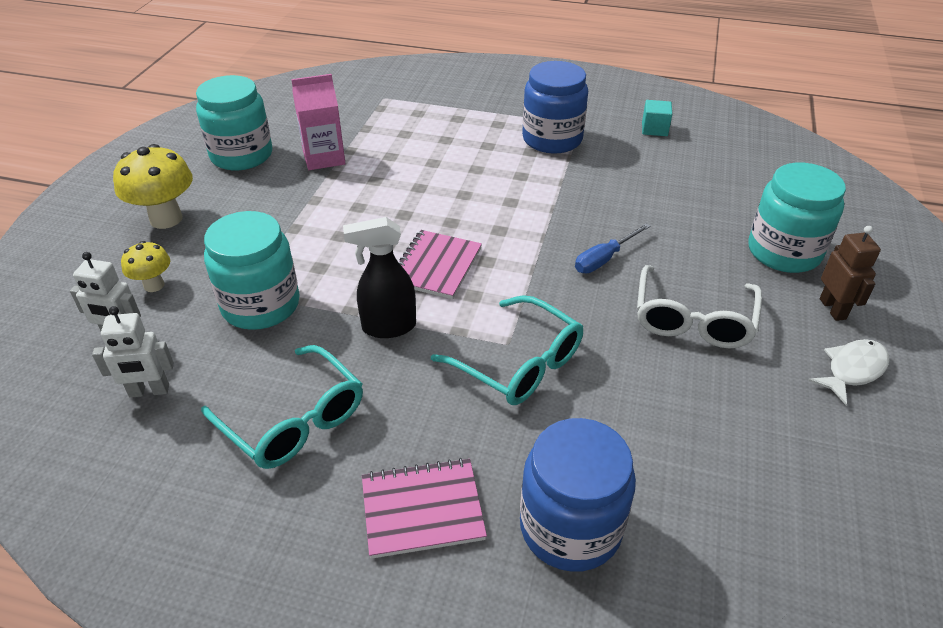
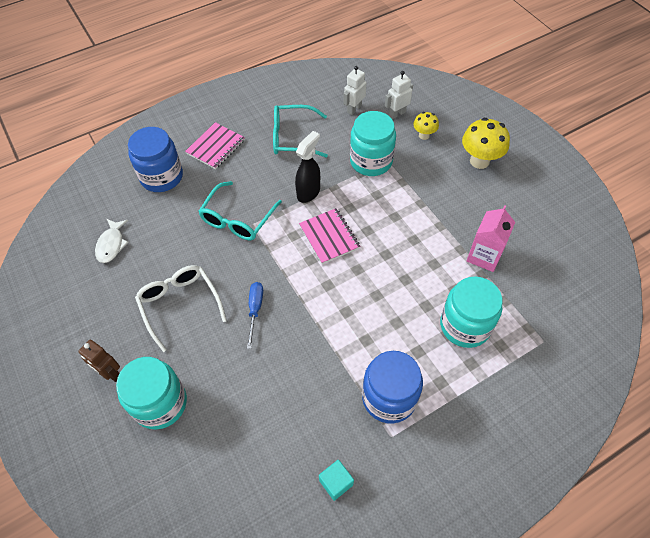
camera: 135 degrees right, 15 degrees up
turquoise jar [196,75,272,170] -> turquoise jar moved to [440,277,502,348]
turquoise glasses [431,295,583,405] -> turquoise glasses turned 60 degrees counterclockwise [198,181,282,240]
white fish [808,339,890,405] -> white fish moved to [95,219,129,263]

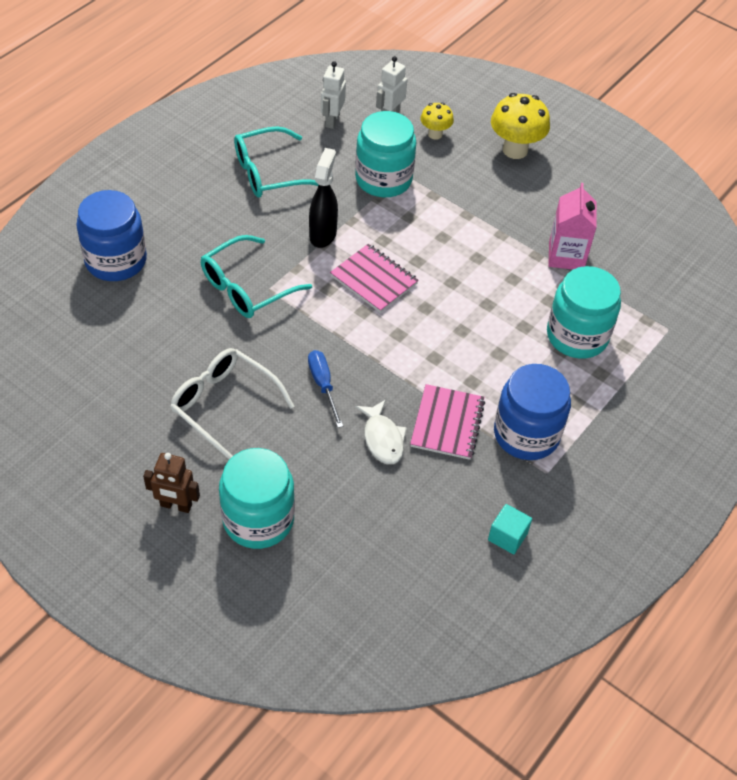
camera: 25 degrees left, 5 degrees down
white fish [95,219,129,263] -> white fish moved to [355,400,407,464]
pink notebook [185,122,245,169] -> pink notebook moved to [410,384,485,460]
turquoise glasses [198,181,282,240] -> turquoise glasses turned 45 degrees clockwise [201,235,312,318]

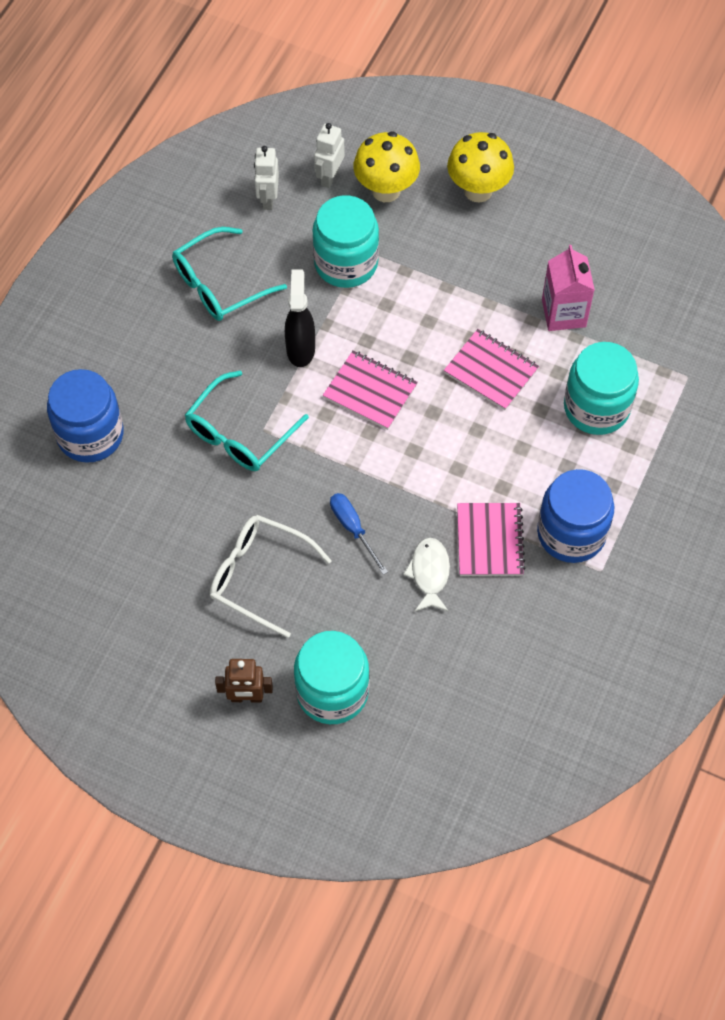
camera: 10 degrees left, 10 degrees up
white fish [355,400,407,464] -> white fish turned 150 degrees counterclockwise [403,537,450,612]
yellow mushroom [421,103,454,140] -> yellow mushroom [353,132,420,202], size x1.75
turquoise cube [488,504,532,554] -> none
none -> pink notebook [444,329,539,410]

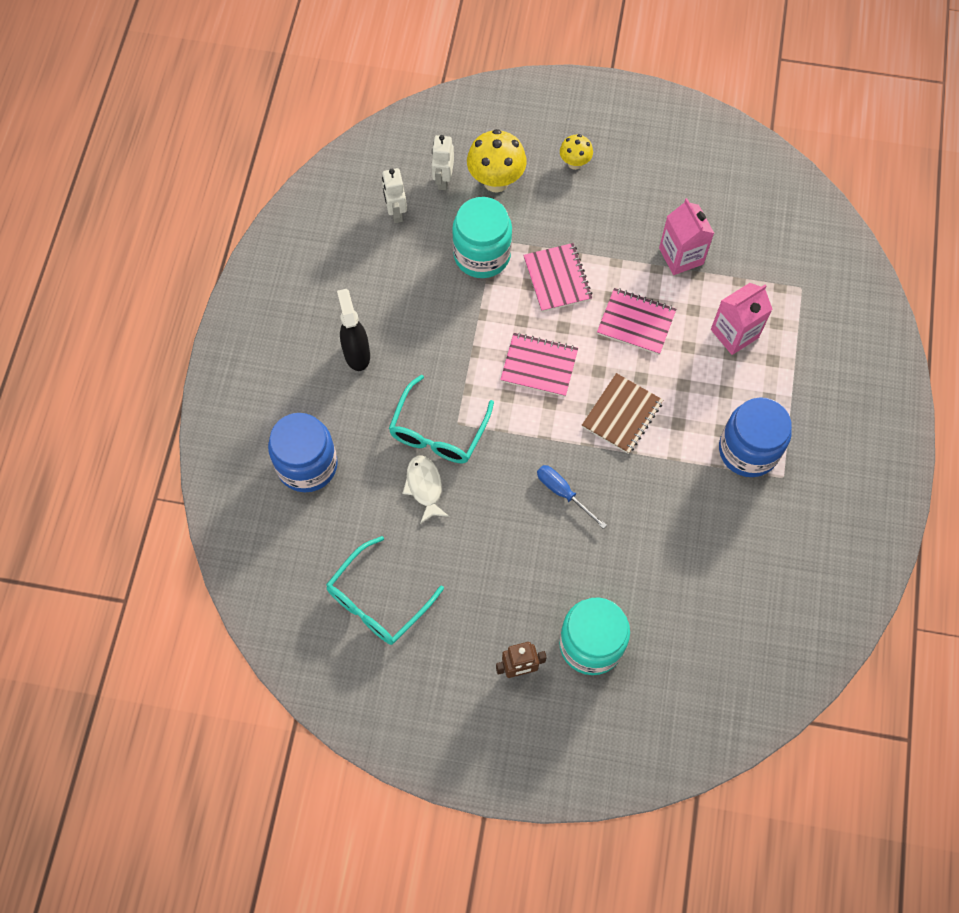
camera: 15 degrees left, 5 degrees up
turquoise glasses [172,227,287,321] -> turquoise glasses moved to [326,536,444,645]
white glasses [210,515,332,638] -> none
black spray bottle [285,269,315,367] -> black spray bottle moved to [337,289,370,371]
white fish [403,537,450,612] -> white fish moved to [402,456,449,524]
yellow mushroom [447,132,514,203] -> yellow mushroom [560,134,593,170], size x0.57
pink notebook [457,503,526,576] -> pink notebook moved to [523,243,593,312]
turquoise jar [564,342,639,435] -> pink carton [711,283,773,355]
none -> brown notebook [582,373,663,454]

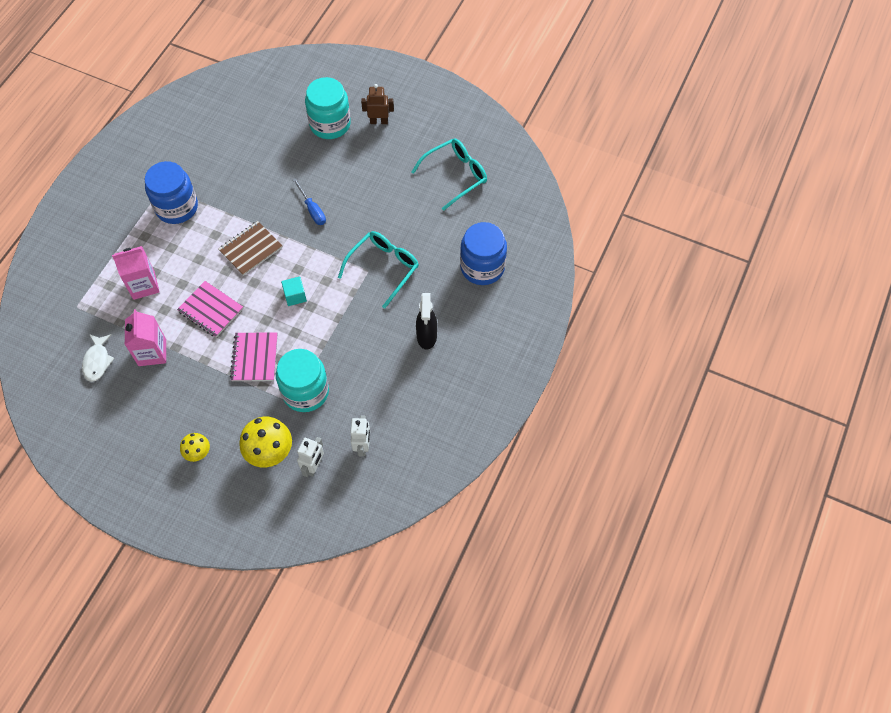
camera: 165 degrees left, 5 degrees down
white fish [402,456,449,524] -> white fish moved to [82,334,115,382]
pink notebook [500,333,578,397] -> turquoise cube [281,277,307,306]

